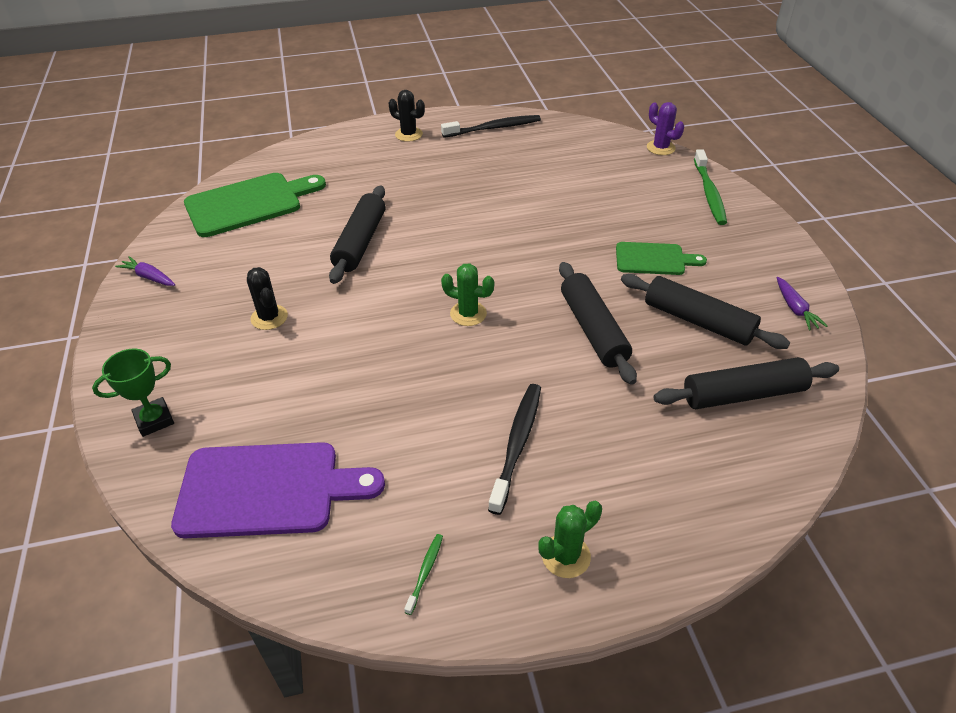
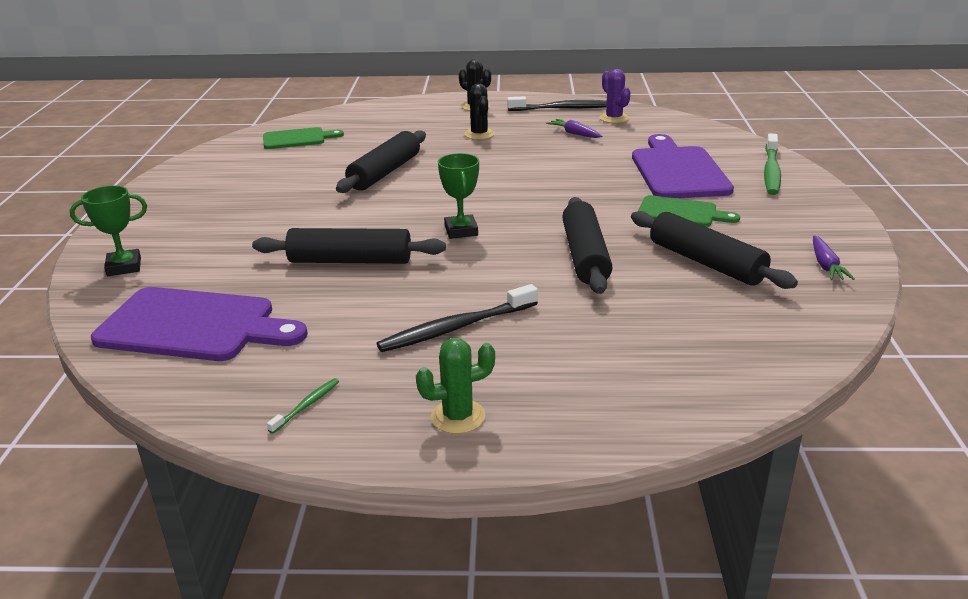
camera: 15 degrees right, 15 degrees down
purple carrot [115,256,175,286] -> purple carrot moved to [546,119,603,138]
green cutting board [184,173,326,237] -> green cutting board [263,127,344,149], size x0.58
black cactus [247,267,288,330] -> black cactus moved to [464,84,495,140]
green cactus [441,263,494,326] -> green trophy [438,153,479,239]
black toothbrush [488,384,541,515] -> black toothbrush turned 150 degrees counterclockwise [377,284,538,352]
purple cactus [647,102,684,155] -> purple cactus moved to [599,69,631,123]
black rolling pin [654,357,839,409] -> black rolling pin moved to [252,228,446,264]
none -> purple cutting board [632,134,734,198]

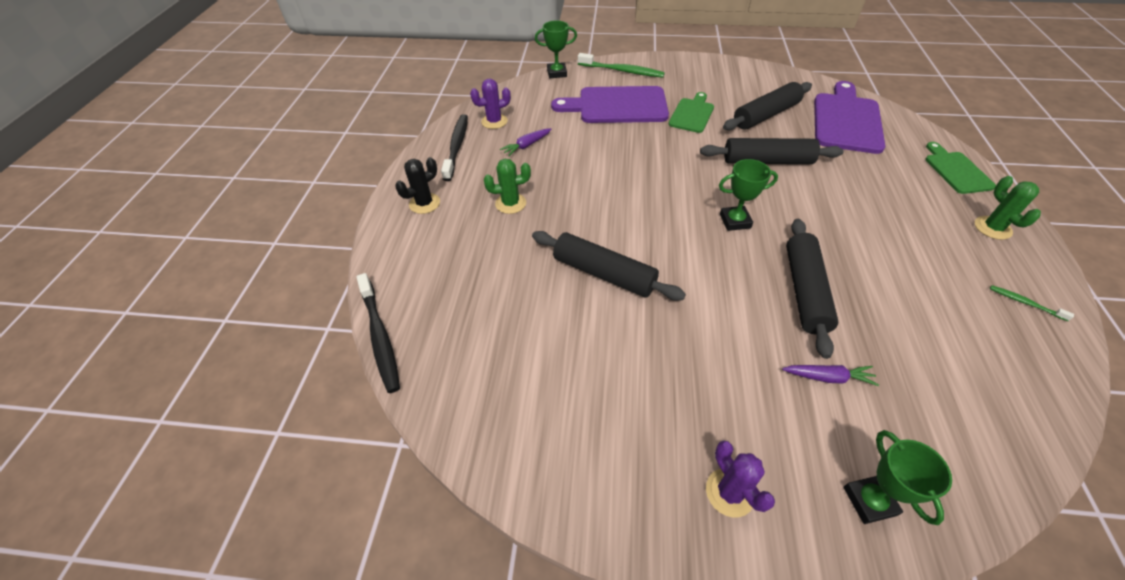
camera: 85 degrees left, 20 degrees up
purple cutting board [91,287,308,361] -> purple cutting board moved to [814,81,885,154]
green cutting board [263,127,344,149] -> green cutting board moved to [925,142,996,194]
black toothbrush [377,284,538,352] -> black toothbrush moved to [356,273,400,393]
black cactus [464,84,495,140] -> green cactus [484,159,531,214]
purple carrot [813,236,855,280] -> purple carrot moved to [782,365,879,386]
none -> green trophy [535,20,577,78]
none -> purple cactus [706,440,775,518]

